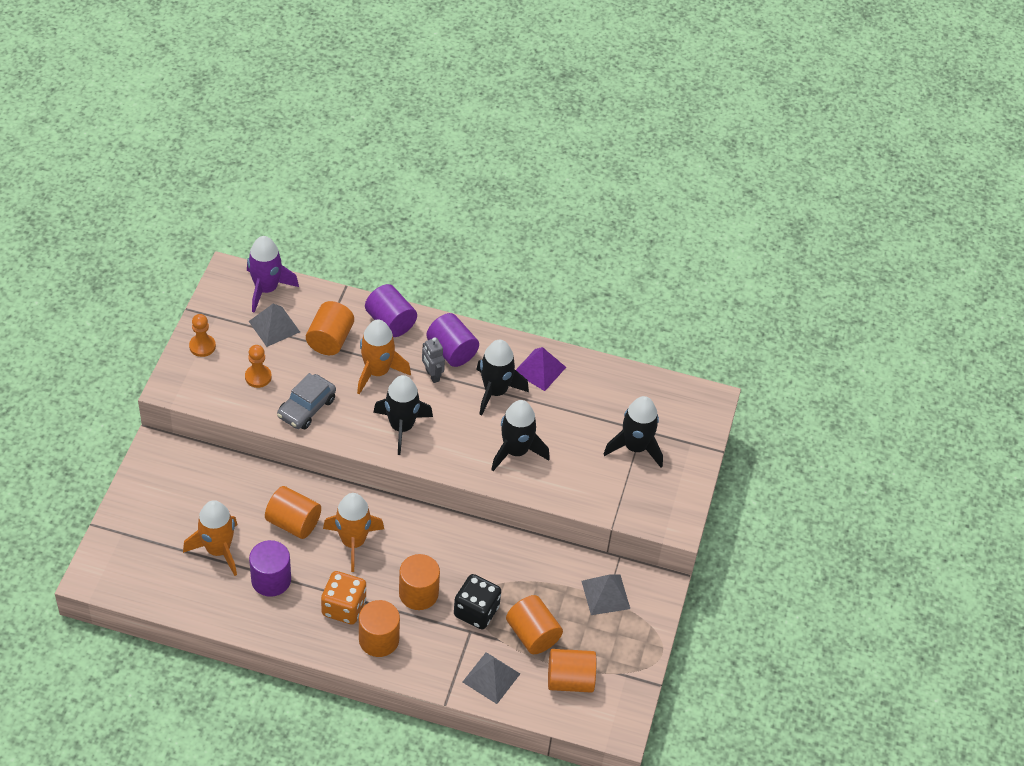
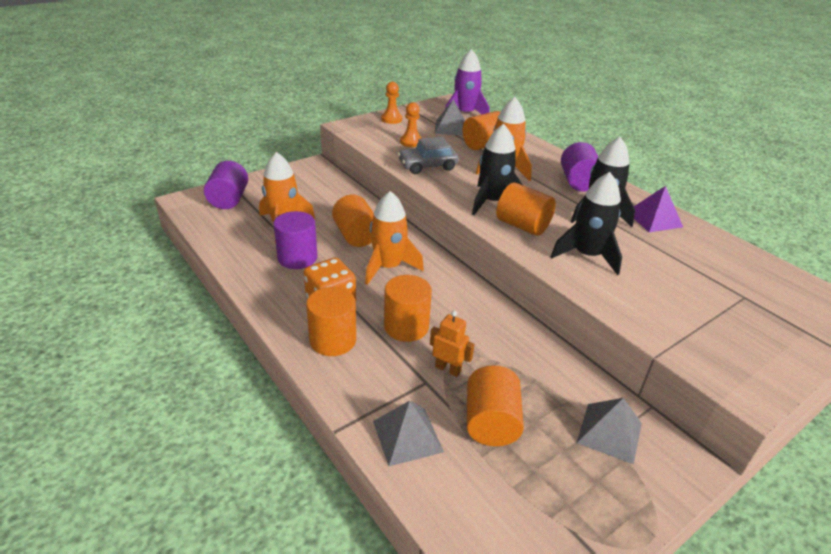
camera: 40 degrees right, 15 degrees down
purple cylinder [365,284,417,337] -> purple cylinder moved to [204,161,248,209]
grey robot [422,337,445,383] -> none
black dice [454,574,501,629] -> orange robot [430,311,475,377]
orange cylinder [548,649,596,693] -> orange cylinder moved to [496,183,556,236]
black rocket [604,396,663,467] -> none

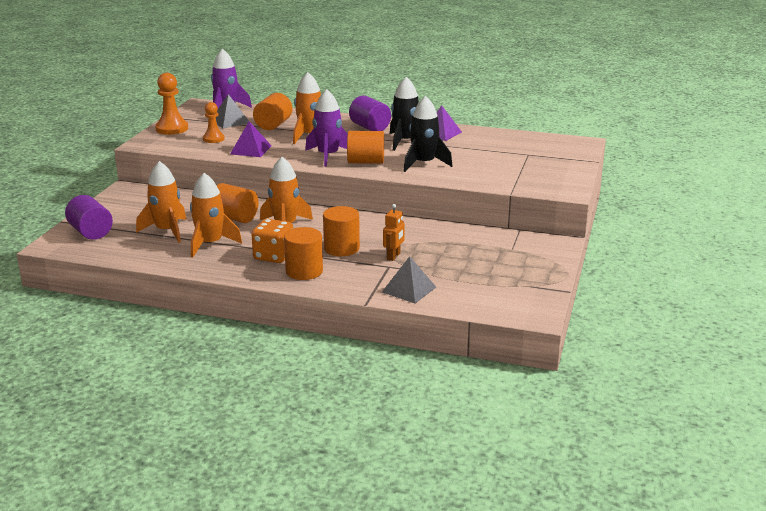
camera: 35 degrees left, 10 degrees down
purple cylinder [273,211,318,269] -> orange rocket [190,173,242,257]
orange pawn [381,82,402,124] -> orange pawn [155,73,188,135], size x1.54
grey car [397,137,459,174] -> purple pyramid [230,121,271,157]
orange robot [430,311,475,377] -> orange robot turned 120 degrees clockwise [383,204,405,261]
orange cylinder [467,365,524,446] -> none
black rocket [472,124,523,215] -> purple rocket [305,89,348,167]
grey pyramid [577,398,642,464] -> none

